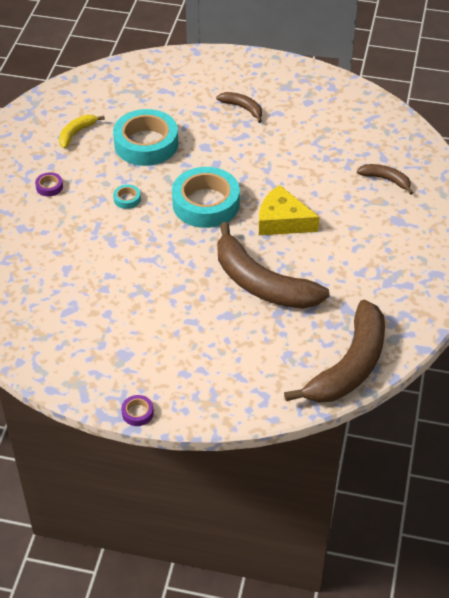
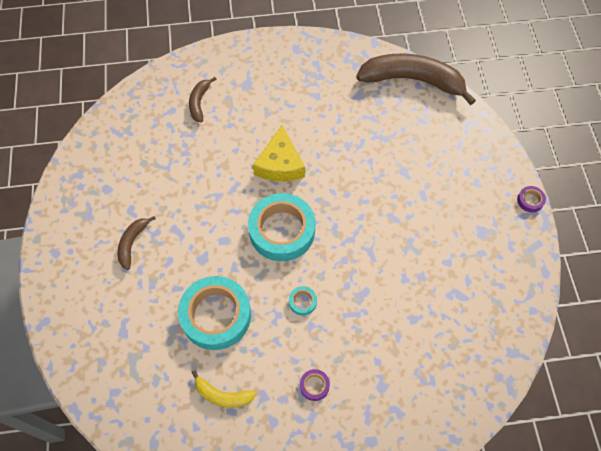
camera: 110 degrees left, 15 degrees up
brown banana [218,222,330,309] -> none

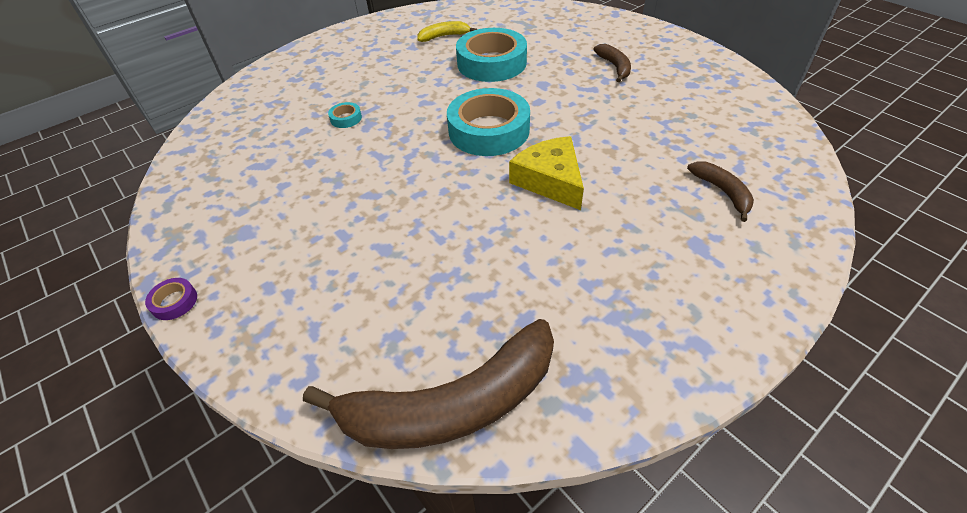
camera: 150 degrees right, 15 degrees down
turquoise tape [289,286,317,316] -> turquoise tape moved to [328,102,362,128]
purple tape [300,369,330,401] -> none

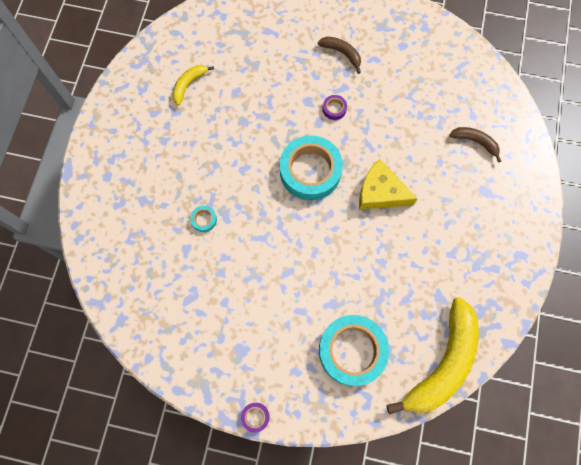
camera: 40 degrees left, 25 degrees up
brown banana [303,319,554,449] -> yellow banana [386,297,479,414]
turquoise tape [456,28,527,82] -> turquoise tape moved to [319,315,389,386]
none -> purple tape [323,95,347,120]

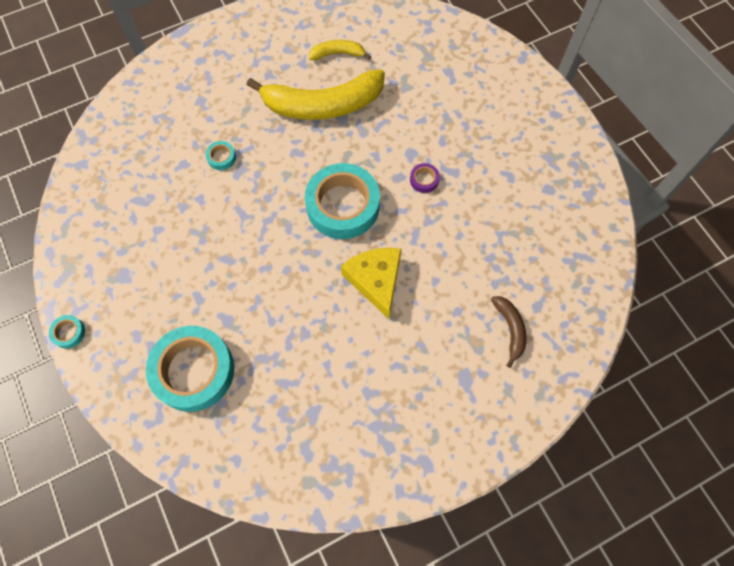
camera: 50 degrees right, 5 degrees down
purple tape [241,403,269,433] -> turquoise tape [49,315,85,349]
brown banana [318,37,361,74] -> none
yellow banana [386,297,479,414] -> yellow banana moved to [247,69,385,120]

